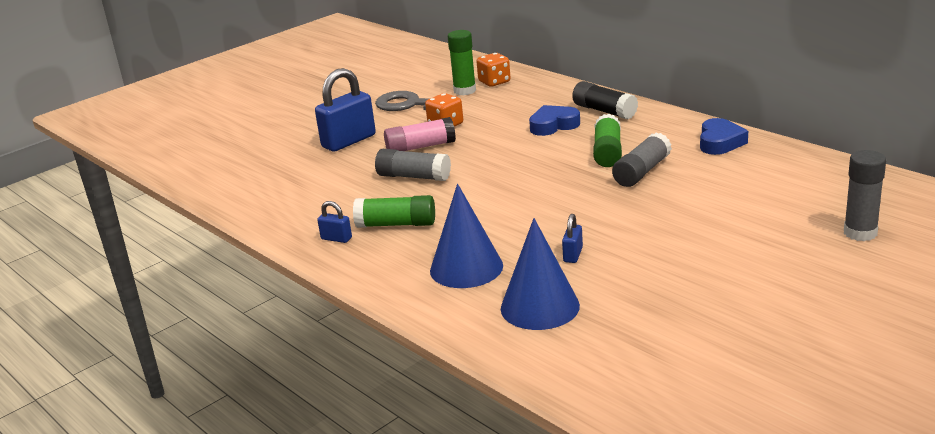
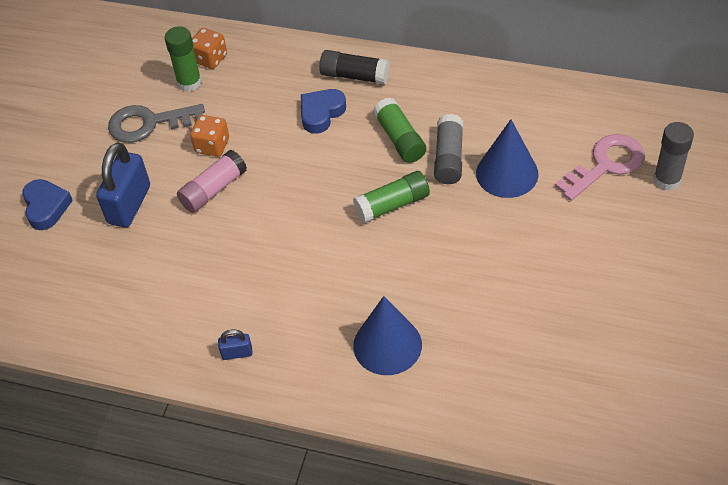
camera: 30 degrees left, 25 degrees up
green glue stick [353,195,435,228] -> green glue stick moved to [353,171,430,223]
grey glue stick [375,149,451,181] -> none
blue cone [501,218,580,330] -> blue cone moved to [476,119,538,198]
blue padlock [562,214,583,263] -> none
blue heart [700,118,748,155] -> blue heart moved to [22,179,73,230]
none -> pink key [555,134,645,201]

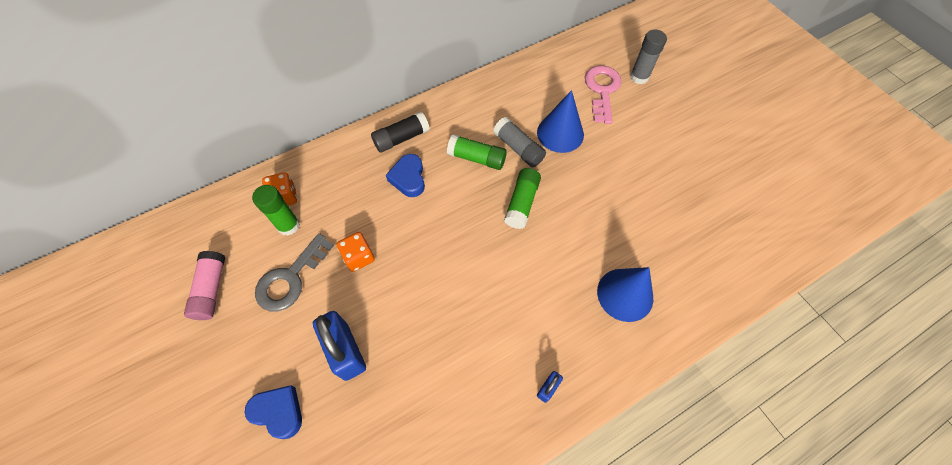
camera: 50 degrees left, 10 degrees up
pink glue stick [177,150,247,213] -> pink glue stick moved to [184,251,225,320]

